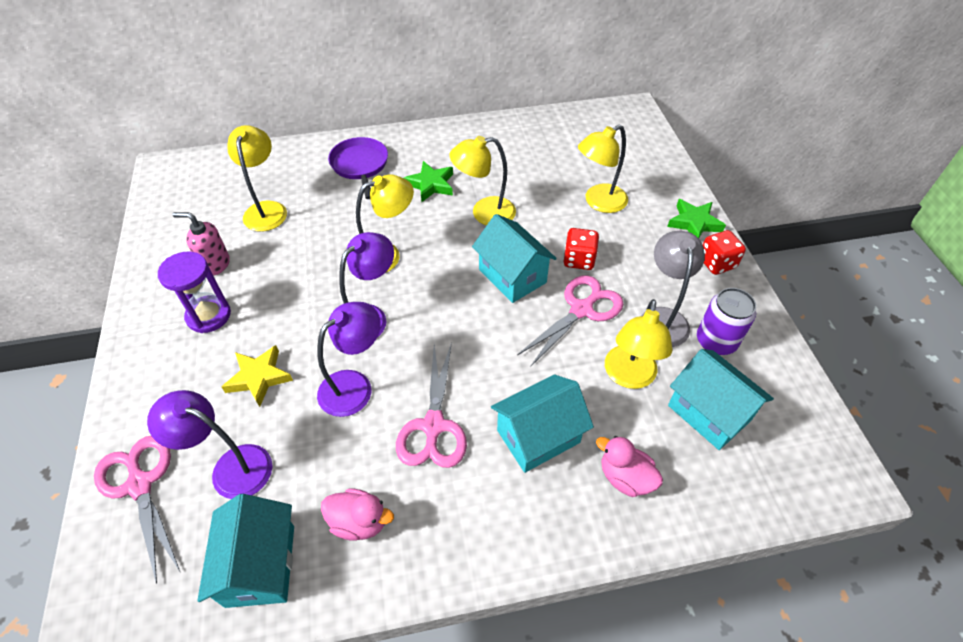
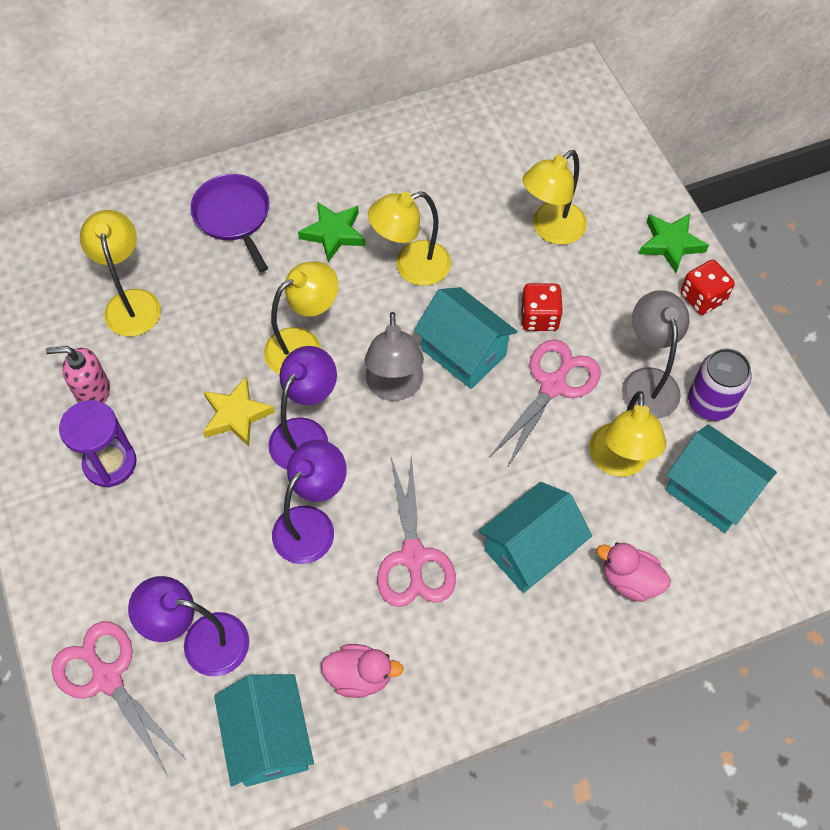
camera: 10 degrees left, 10 degrees up
yellow star [222,345,293,407] -> yellow star moved to [203,377,275,447]
none -> grey lamp [365,312,424,401]

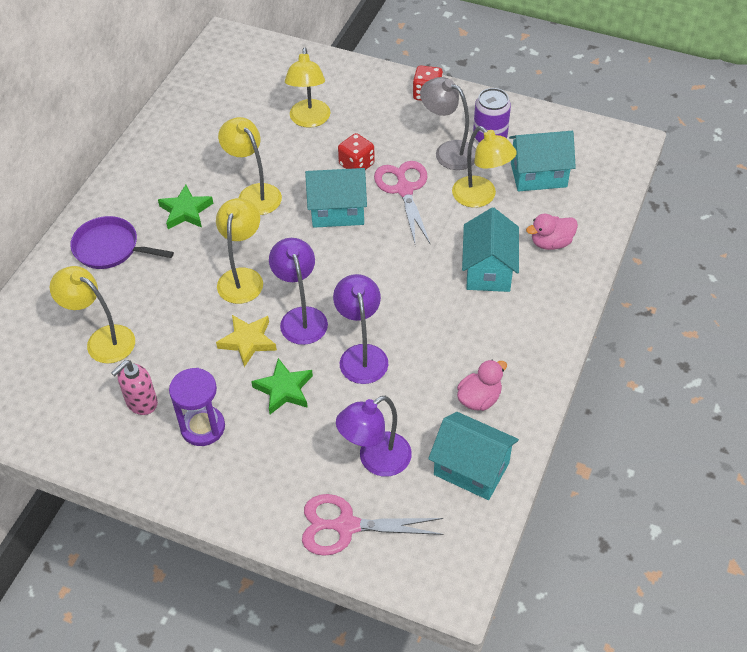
camera: 45 degrees left, 10 degrees down
grey lamp [365,312,424,401] -> none
yellow lamp [368,191,451,286] -> yellow lamp turned 120 degrees clockwise [218,117,282,215]
pink scissors [377,455,456,607] -> none
green star [639,214,709,273] -> green star moved to [251,358,313,414]

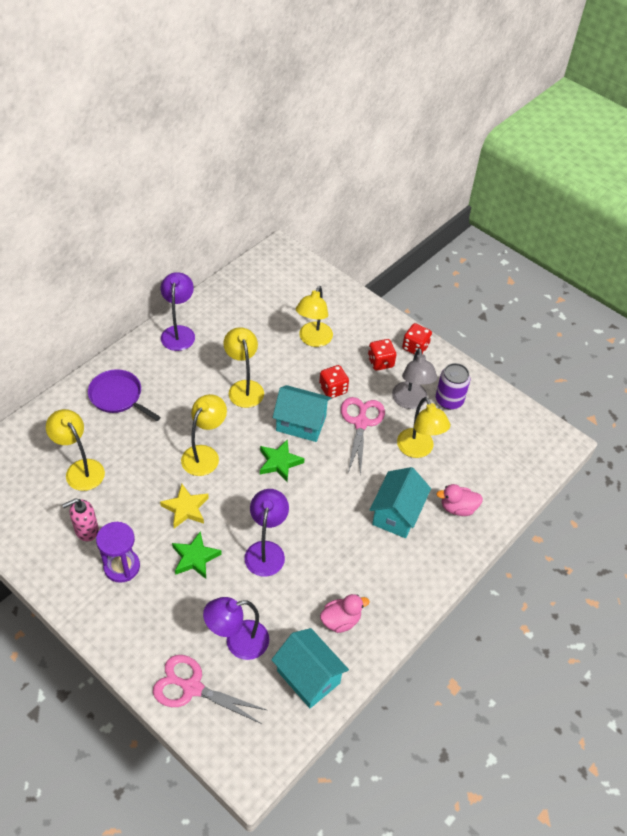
camera: 15 degrees right, 0 degrees up
green star [158,185,213,229] -> green star moved to [260,439,305,482]
purple lamp [269,238,328,345] -> purple lamp moved to [161,272,195,351]
grey lamp [420,77,476,170] -> grey lamp turned 150 degrees counterclockwise [392,348,437,409]
turquoise house [509,131,576,191] -> none
none -> red dice [368,339,396,371]

